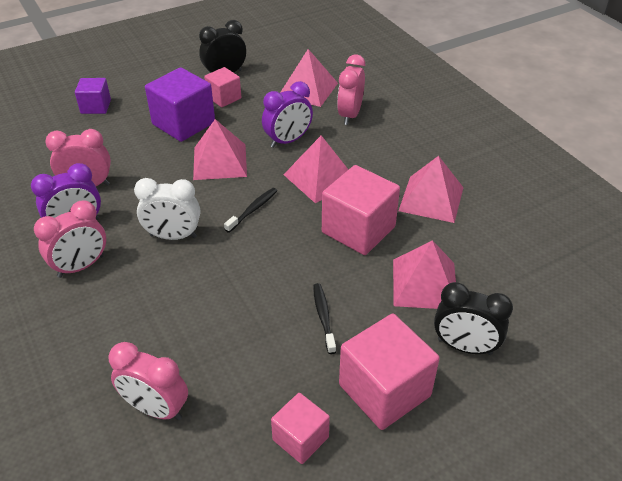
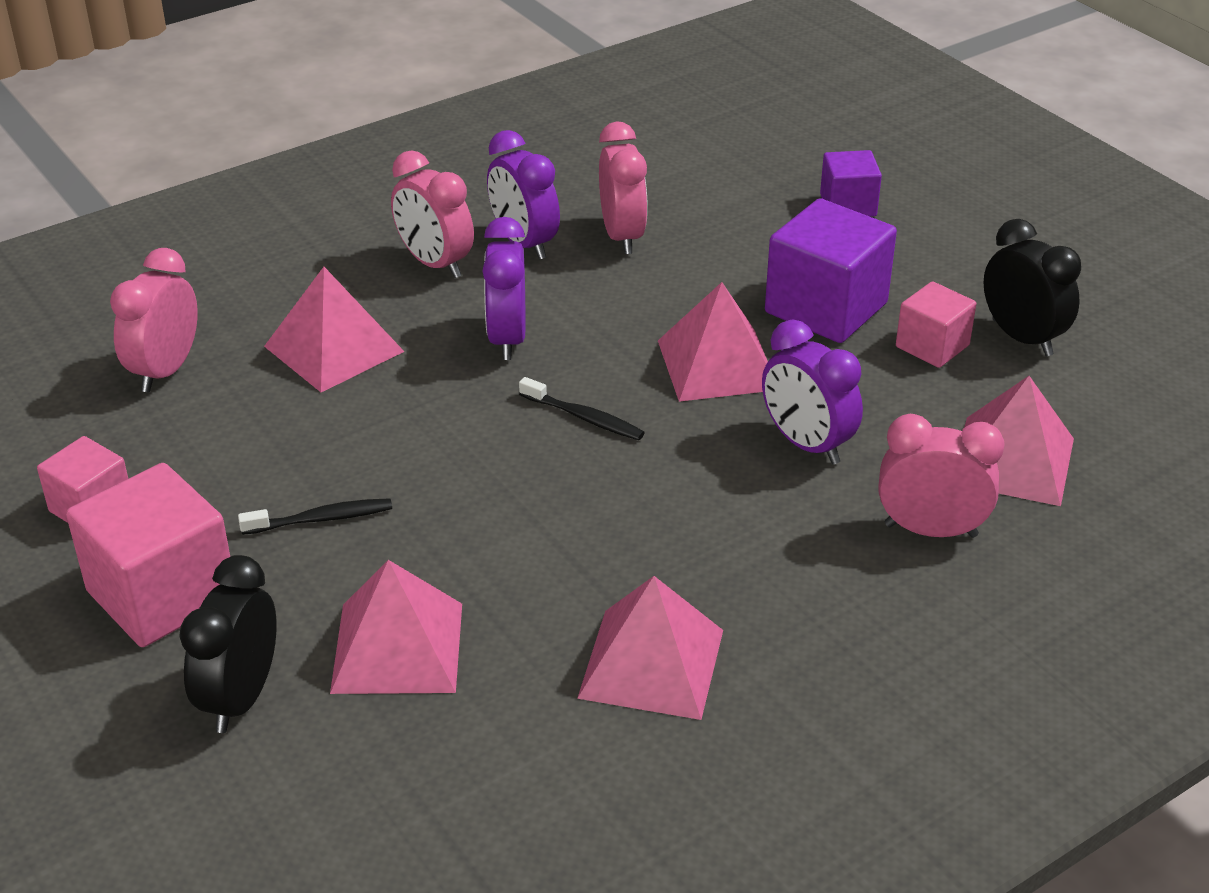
camera: 85 degrees right, 5 degrees down
white clock [134,178,200,240] -> purple clock [482,217,525,360]
pink pyramid [284,135,349,203] -> pink pyramid moved to [264,267,405,392]
pink cube [322,165,400,255] -> none

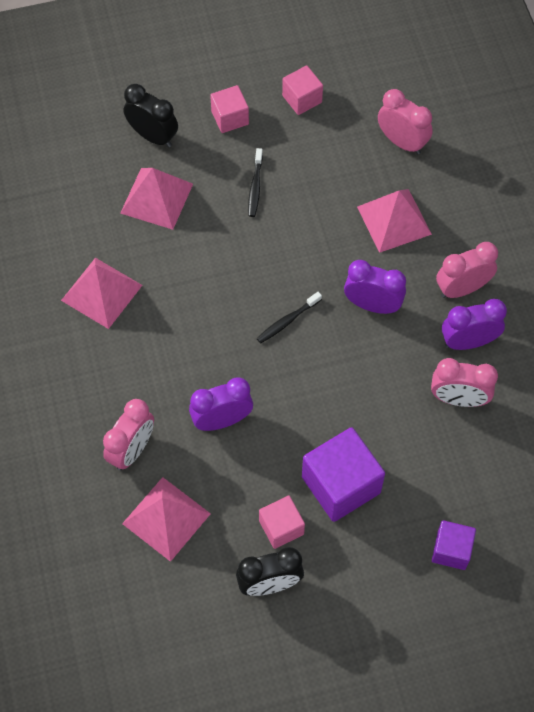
camera: 110 degrees right, 25 degrees up
pink cube [66,463,230,647] -> pink cube [210,85,249,133], size x0.58
pink pyramid [658,282,768,402] -> none

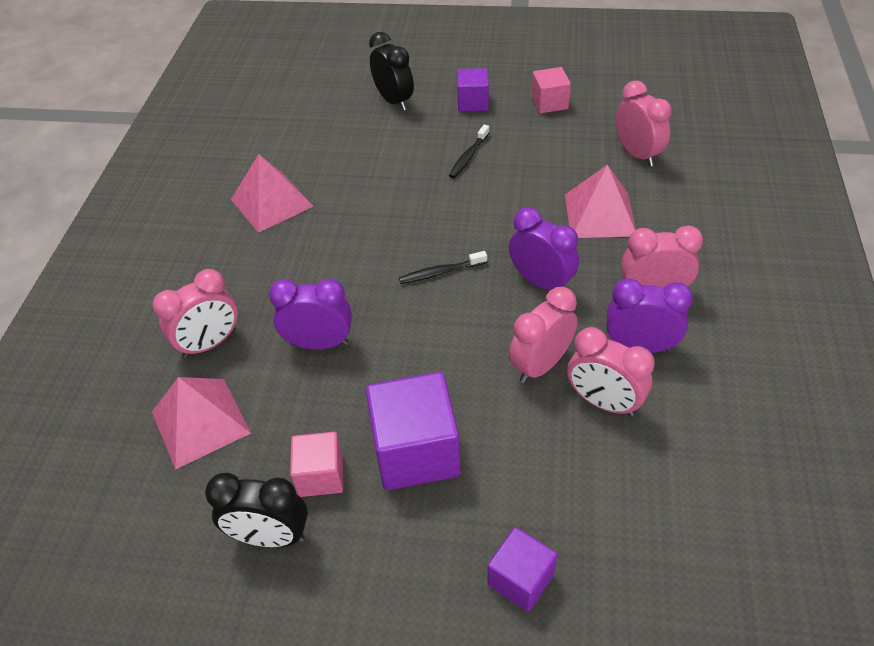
camera: 25 degrees right, 15 degrees down
pink pyramid [120,168,193,230] -> none
pink cube [210,85,249,133] -> purple cube [457,68,489,112]
none -> pink clock [509,287,578,383]

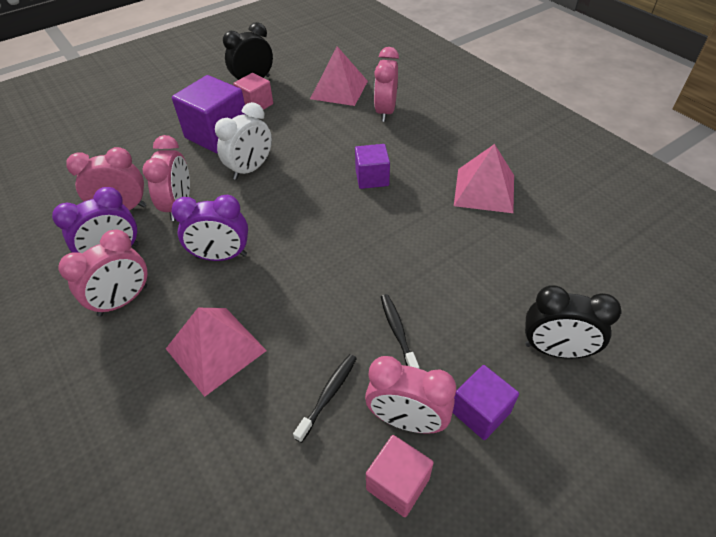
camera: 135 degrees right, 0 degrees up
purple clock [269,279,352,350] -> none
black toothbrush [399,251,487,284] -> black toothbrush moved to [293,354,357,443]
purple cube [488,527,557,612] -> purple cube moved to [355,144,390,189]
pink clock [615,80,672,167] -> pink clock moved to [365,356,456,434]
none -> white clock [215,102,272,180]

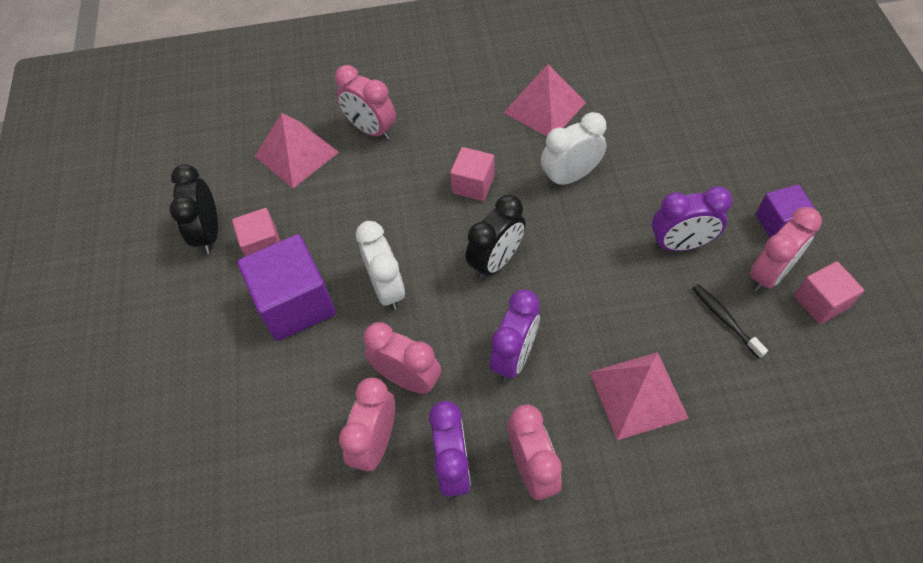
camera: 60 degrees left, 10 degrees up
purple cube [355,144,390,189] -> pink cube [450,147,495,201]
black toothbrush [381,294,419,369] -> purple clock [652,186,732,251]
black clock [525,285,621,359] -> black clock moved to [466,195,526,280]
none -> white clock [541,112,606,187]

